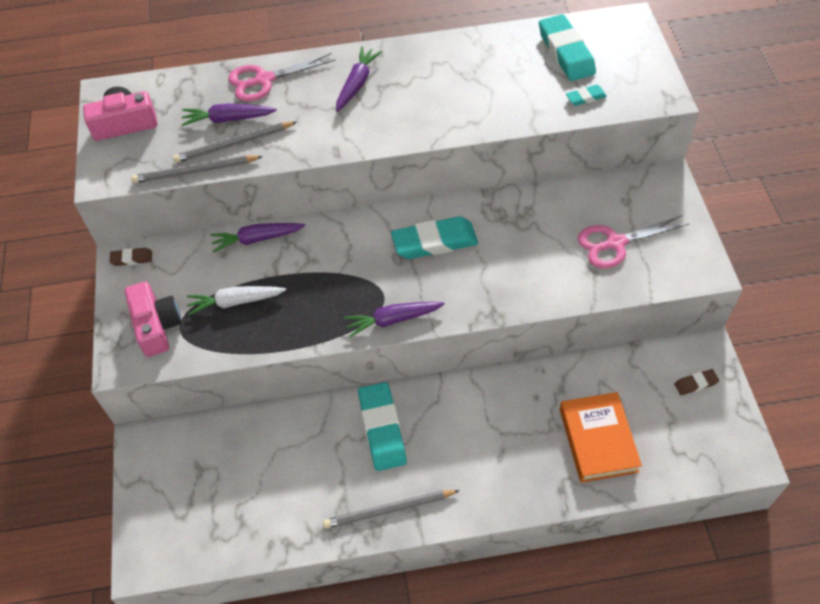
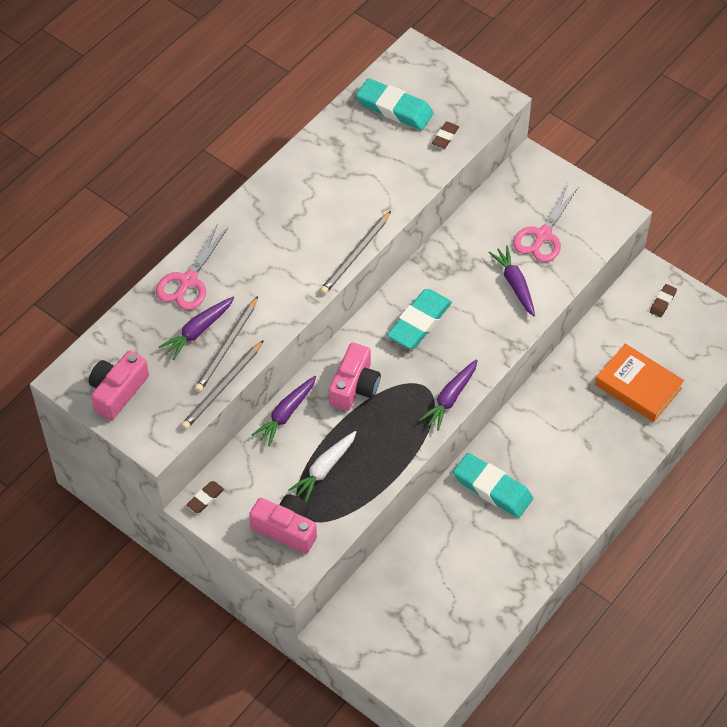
camera: 45 degrees left, 0 degrees up
grey pencil [323,490,460,529] -> grey pencil moved to [320,211,391,295]
purple carrot [336,47,382,112] -> purple carrot moved to [488,246,535,316]
turquoise eraser [566,84,607,106] -> brown eraser [432,121,459,149]
none -> pink camera [329,343,381,411]

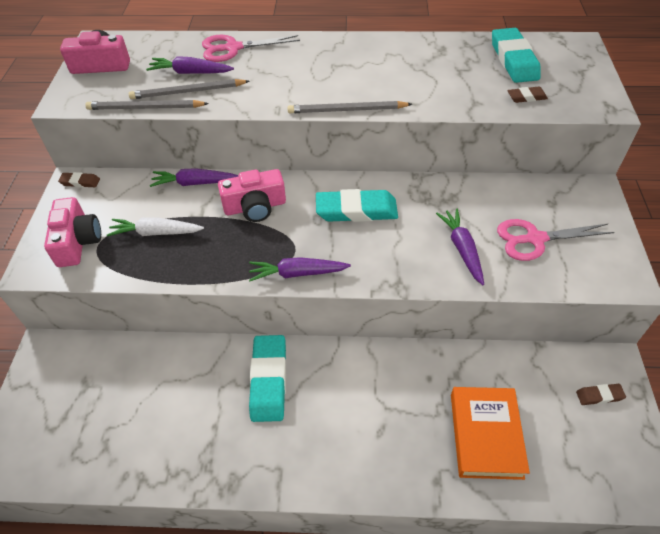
camera: 55 degrees right, 5 degrees down
purple carrot [488,246,535,316] -> purple carrot turned 45 degrees counterclockwise [436,208,484,285]

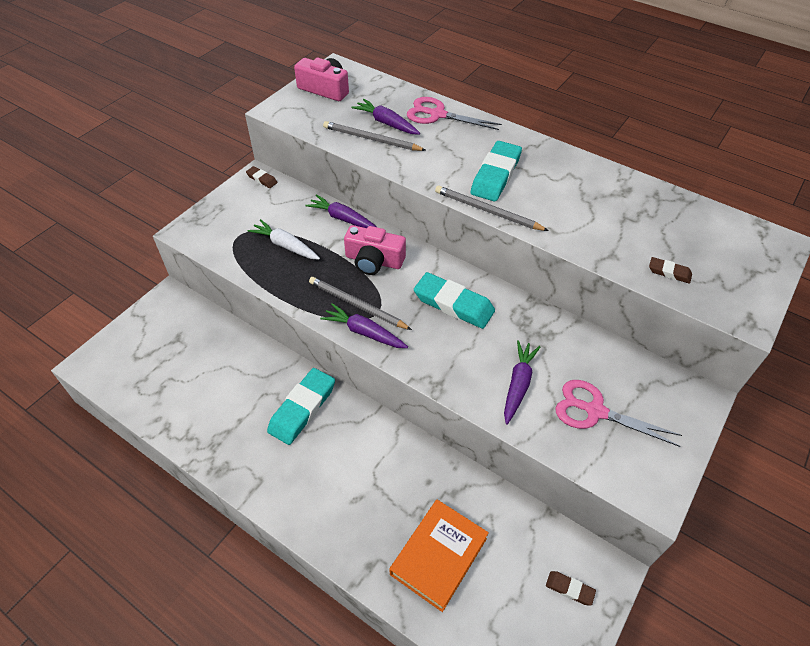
camera: 30 degrees right, 0 degrees up
pink camera [44,197,101,267] -> none
grey pencil [85,100,209,110] -> grey pencil moved to [309,277,412,330]
turquoise eraser [492,28,541,83] -> turquoise eraser moved to [470,141,522,201]

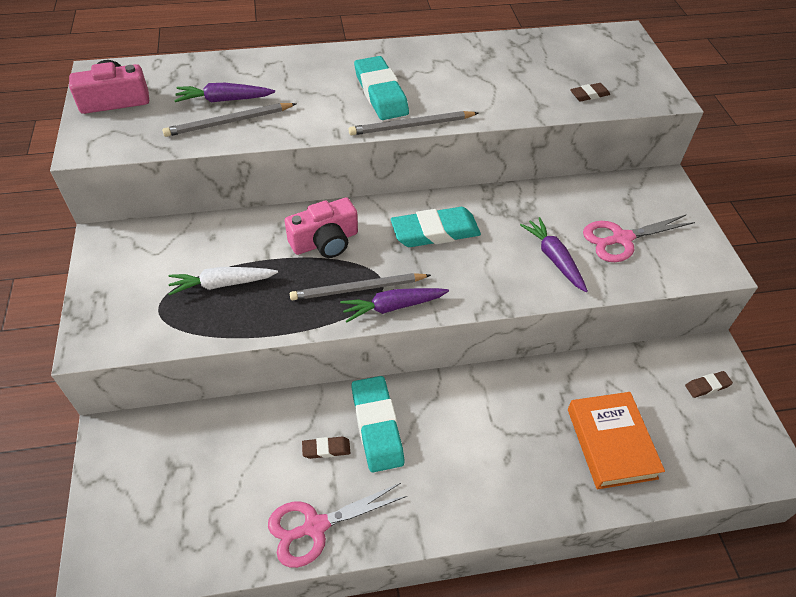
camera: 45 degrees left, 0 degrees up
brown eraser [246,166,278,188] -> brown eraser moved to [302,437,350,459]
purple carrot [305,194,378,228] -> none
pink scissors [407,97,502,130] -> pink scissors moved to [268,483,407,568]

